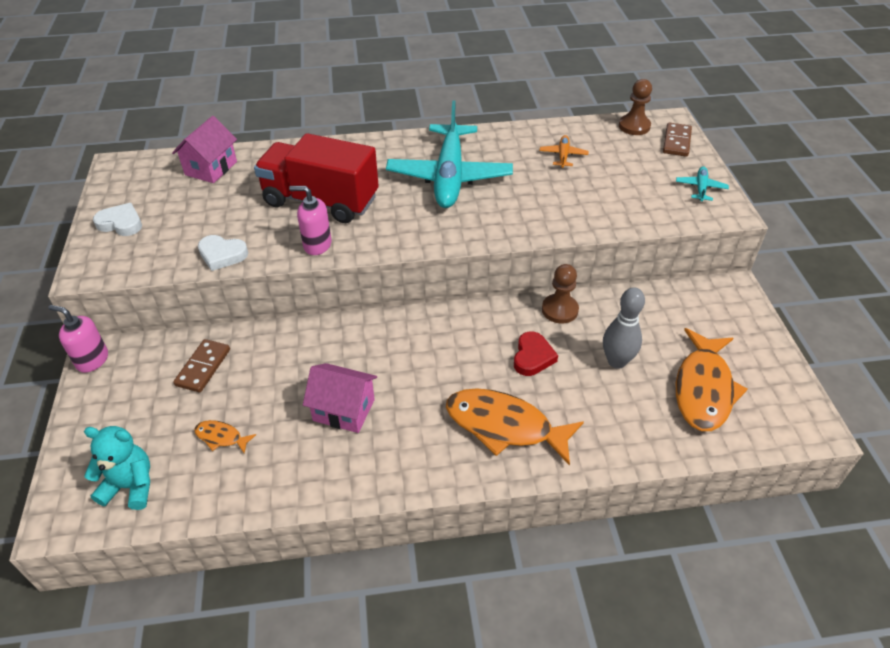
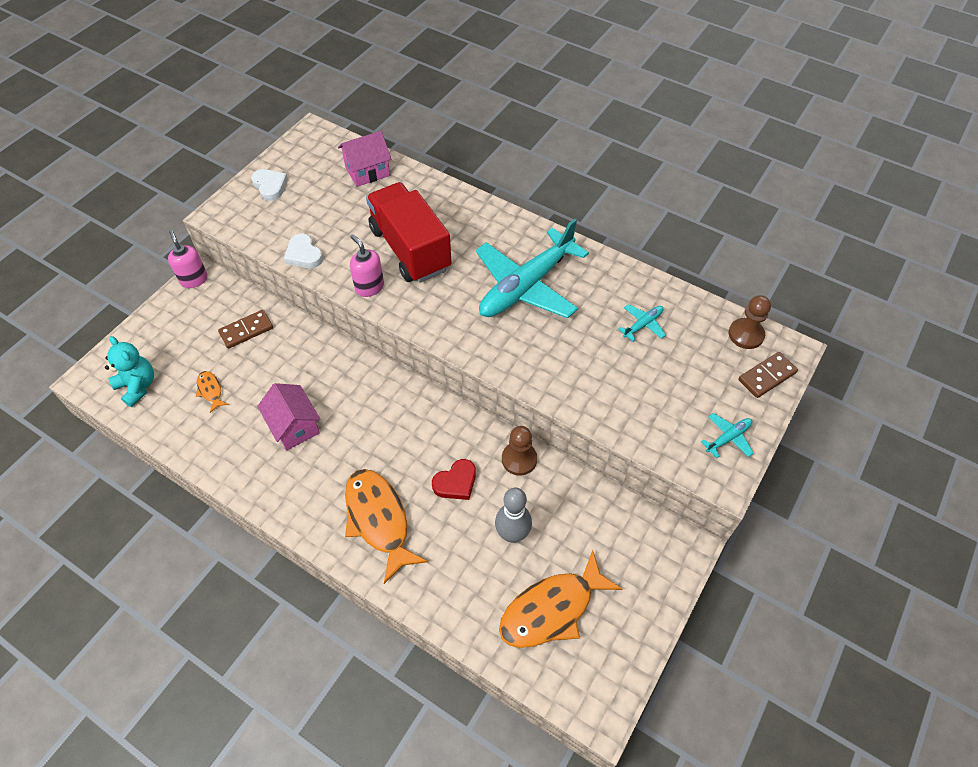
camera: 40 degrees right, 10 degrees up
orange plane [540,135,588,168] -> turquoise plane [618,304,666,341]

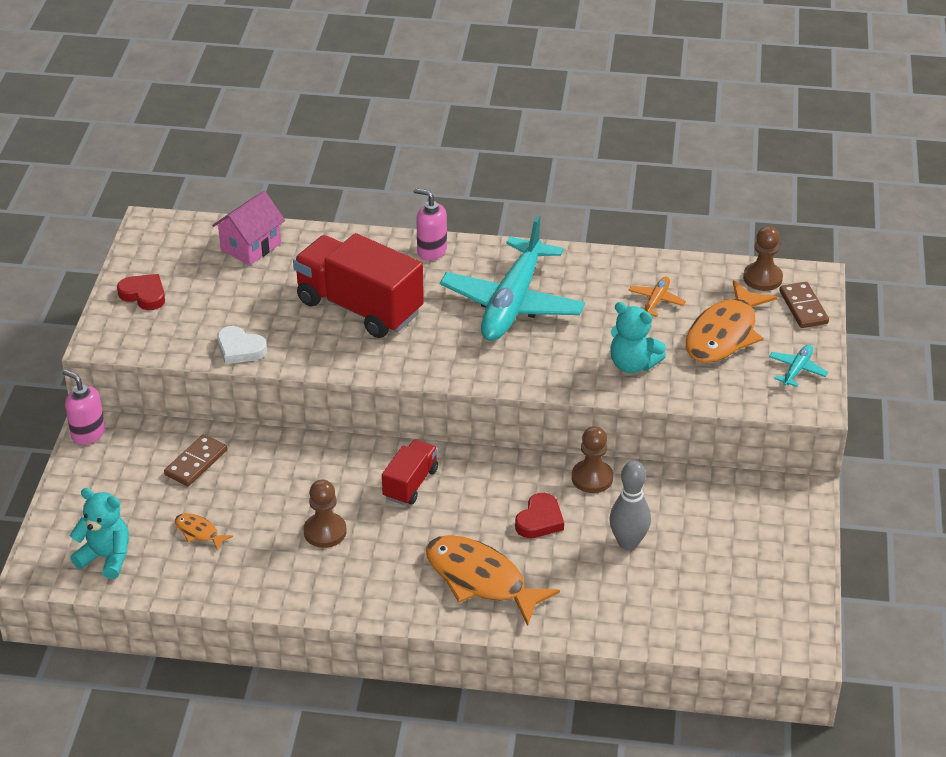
camera: 25 degrees left, 15 degrees down
white heart [251,169,288,201] -> red heart [117,274,165,310]
pink house [257,383,321,450] -> brown pawn [304,479,347,548]
pink soap dispenser [350,234,384,297] -> pink soap dispenser moved to [414,188,447,261]
orange fish [499,550,622,648] -> orange fish moved to [686,280,777,363]
turquoise plane [618,304,666,341] -> orange plane [628,276,686,317]
brown domino [738,352,798,398] -> brown domino turned 45 degrees counterclockwise [779,282,829,328]
none -> red truck [382,439,438,505]
none -> turquoise teddy bear [610,302,666,373]

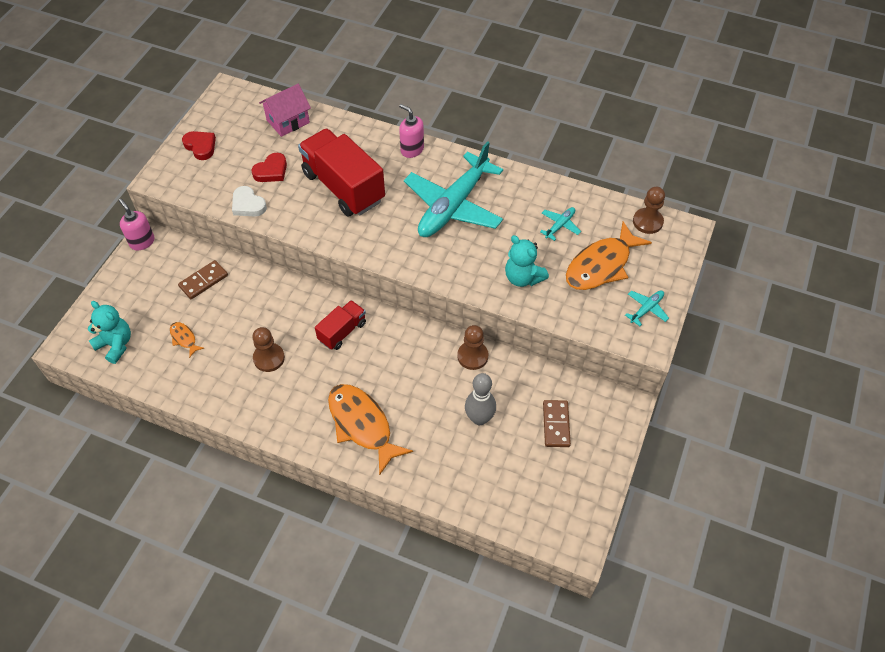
camera: 15 degrees right, 15 degrees up
red heart [515,493,564,538] -> red heart moved to [252,153,287,182]
orange plane [628,276,686,317] -> turquoise plane [540,207,581,241]
brown domino [779,282,829,328] -> brown domino moved to [543,400,571,447]

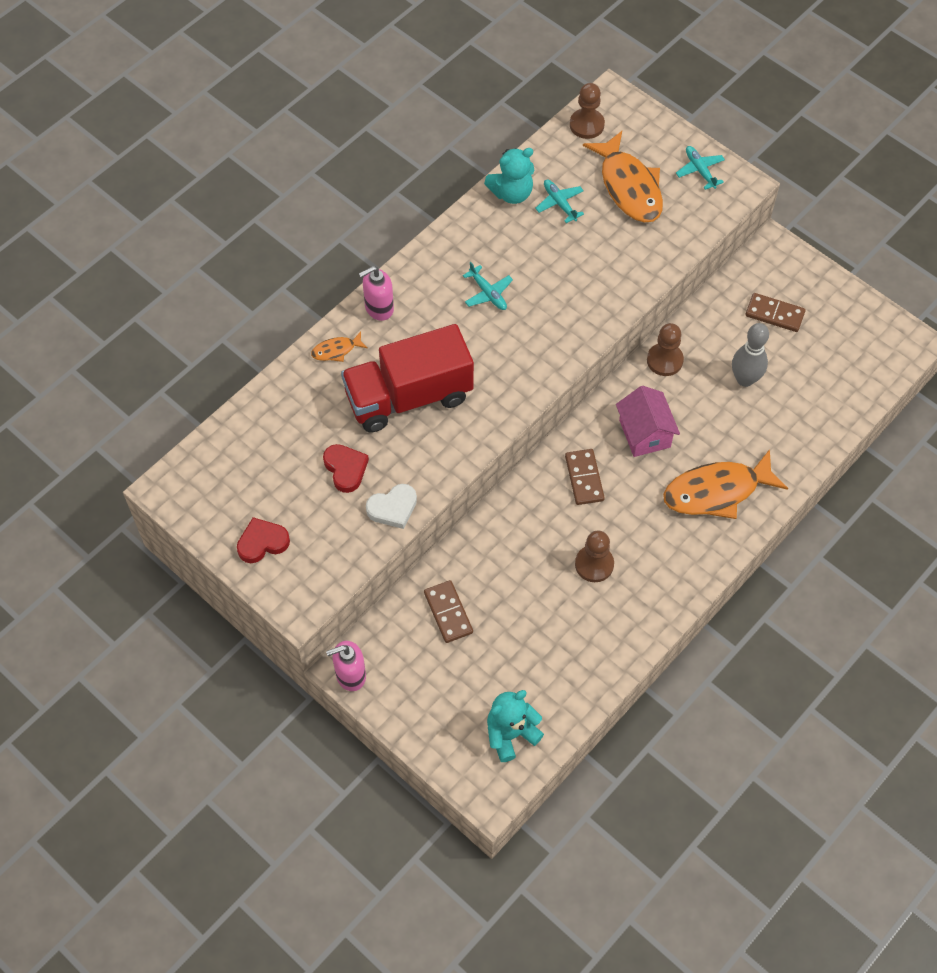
camera: 70 degrees left, 5 degrees up
orange fish [170,322,204,358] -> orange fish moved to [311,331,368,362]
pink house [259,84,311,137] -> pink house moved to [616,386,680,457]
red truck [315,300,366,350] -> brown domino [565,449,605,505]
turquoise plane [404,141,503,237] -> turquoise plane [463,262,513,310], size x0.40
turquoise teddy bear [505,235,549,287] -> turquoise teddy bear moved to [484,148,534,204]

